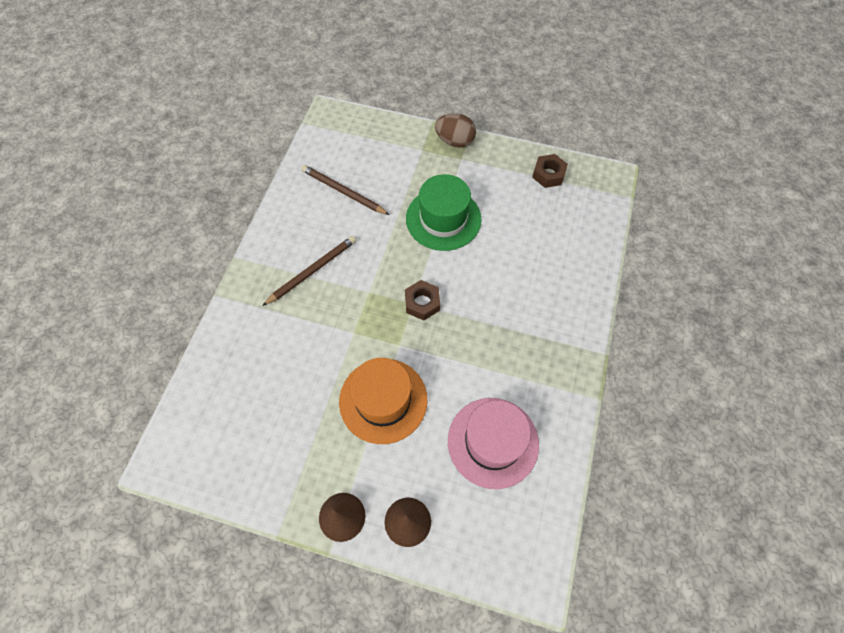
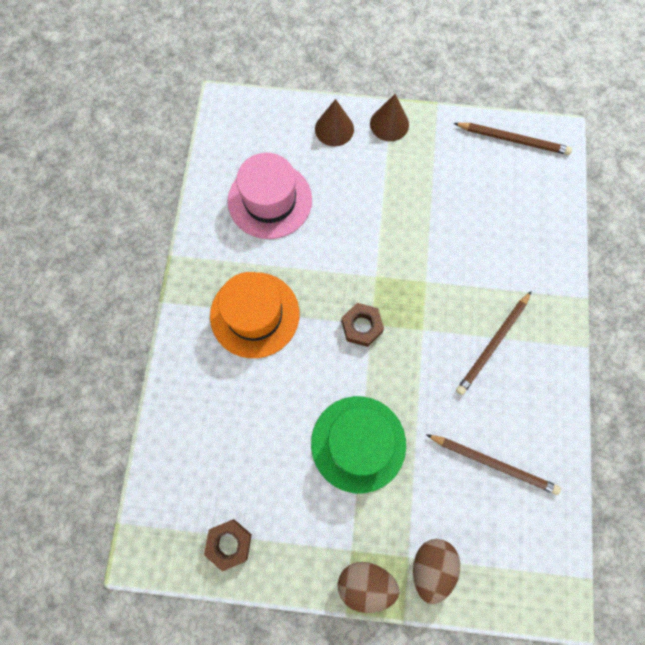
camera: 170 degrees right, 10 degrees up
orange hat [339,358,427,444] -> orange hat moved to [210,272,299,358]
none -> brown egg [413,539,460,604]
none -> brown pencil [454,123,572,155]

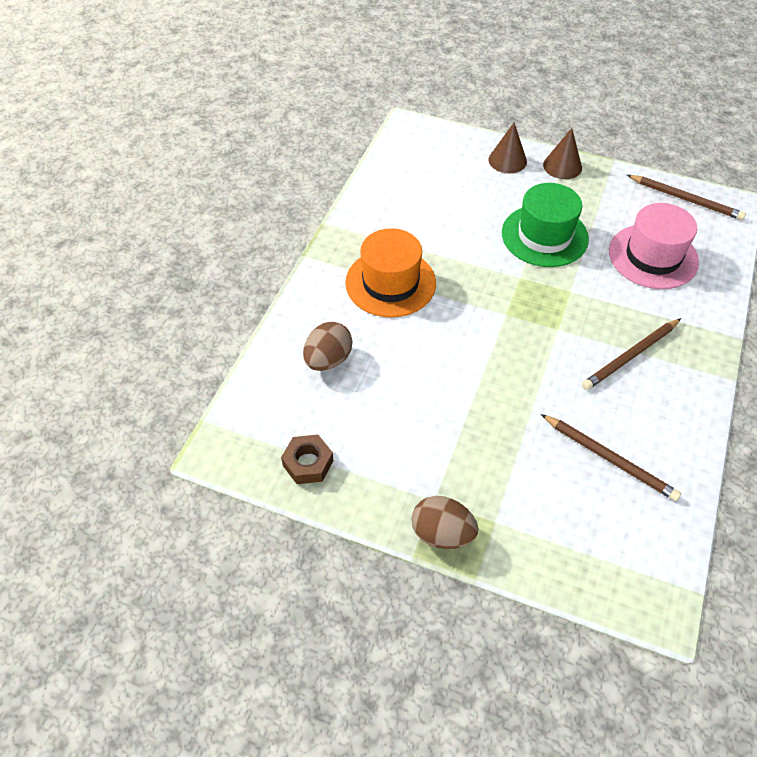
camera: 15 degrees right, 20 degrees down
pink hat [228,153,312,239] -> pink hat moved to [609,203,699,289]
green hat [311,396,406,493] -> green hat moved to [502,183,589,267]
brown nut [341,303,384,347] -> none
brown egg [413,539,460,604] -> brown egg moved to [303,322,352,371]

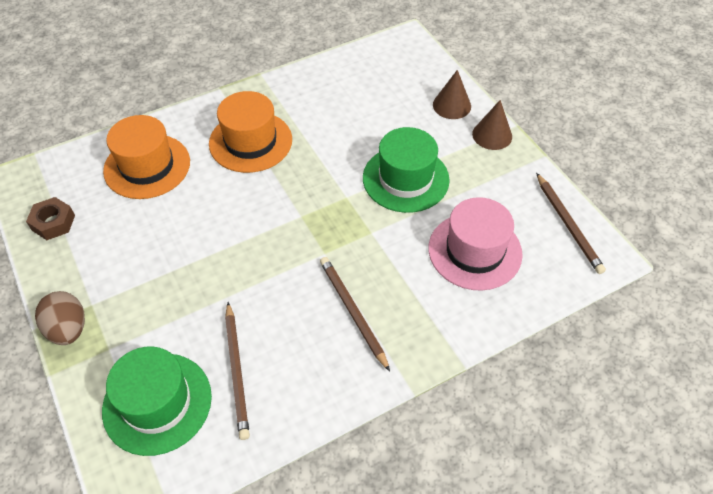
camera: 40 degrees right, 0 degrees up
brown egg [303,322,352,371] -> orange hat [103,115,190,199]
brown pencil [582,318,681,390] -> brown pencil turned 60 degrees clockwise [320,257,390,372]
none -> green hat [102,347,212,456]

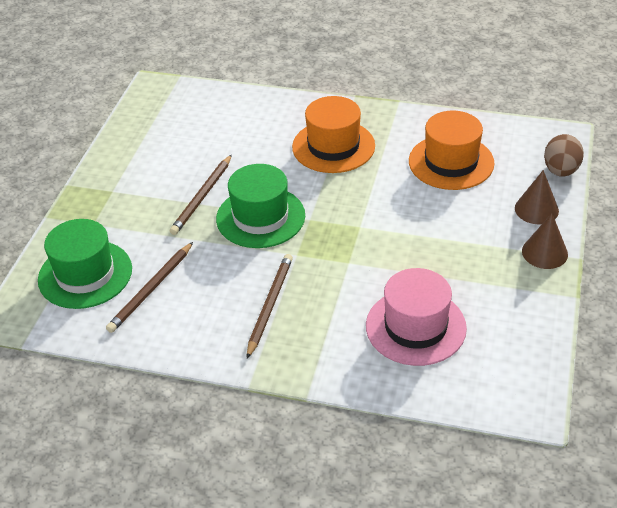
camera: 45 degrees right, 10 degrees down
brown nut [26,197,75,240] -> none
brown egg [35,291,85,345] -> brown egg moved to [544,134,584,177]
orange hat [103,115,190,199] -> orange hat moved to [409,111,494,190]
green hat [363,127,450,213] -> green hat moved to [216,164,305,248]
brown pencil [536,173,606,274] -> brown pencil moved to [170,154,232,235]

